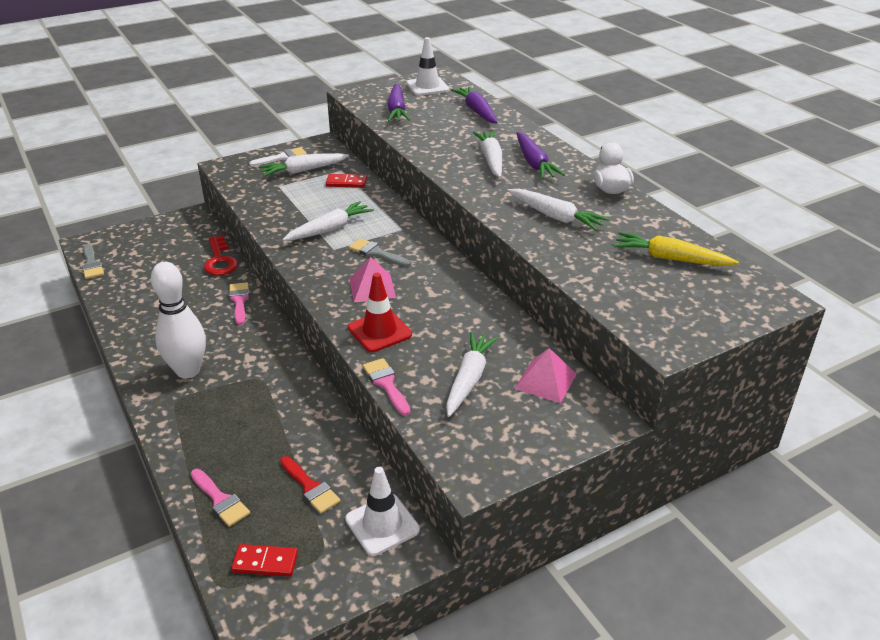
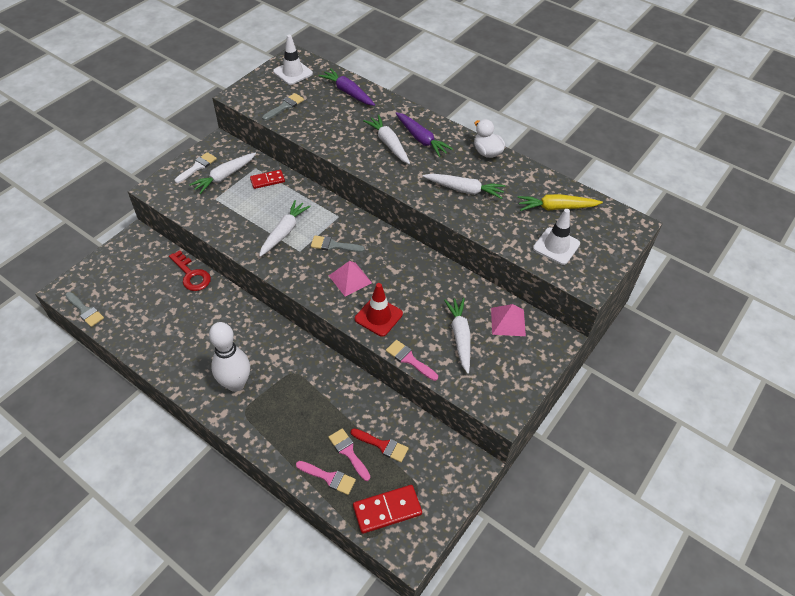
camera: 25 degrees left, 15 degrees up
pink brush [229,282,249,325] -> pink brush moved to [328,428,370,481]
red domino [231,544,298,577] -> red domino [353,485,422,534], size x1.53
white traffic cone [345,467,420,556] -> white traffic cone moved to [533,209,580,265]
purple carrot [388,84,410,122] -> grey brush [262,93,304,121]

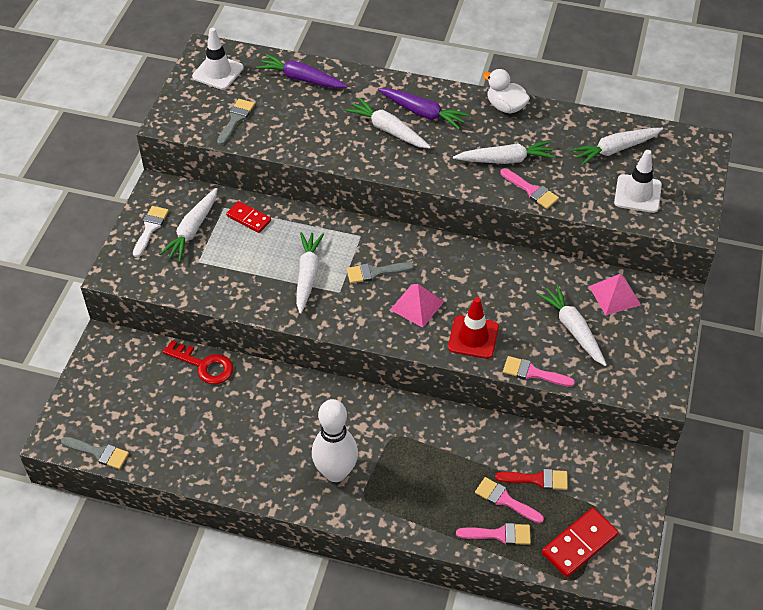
camera: 20 degrees left, 0 degrees up
red domino [250,170,285,189] -> red domino turned 75 degrees clockwise [226,201,271,233]
yellow carrot [517,194,603,211] -> white carrot [570,128,663,166]
none -> pink brush [500,168,559,209]

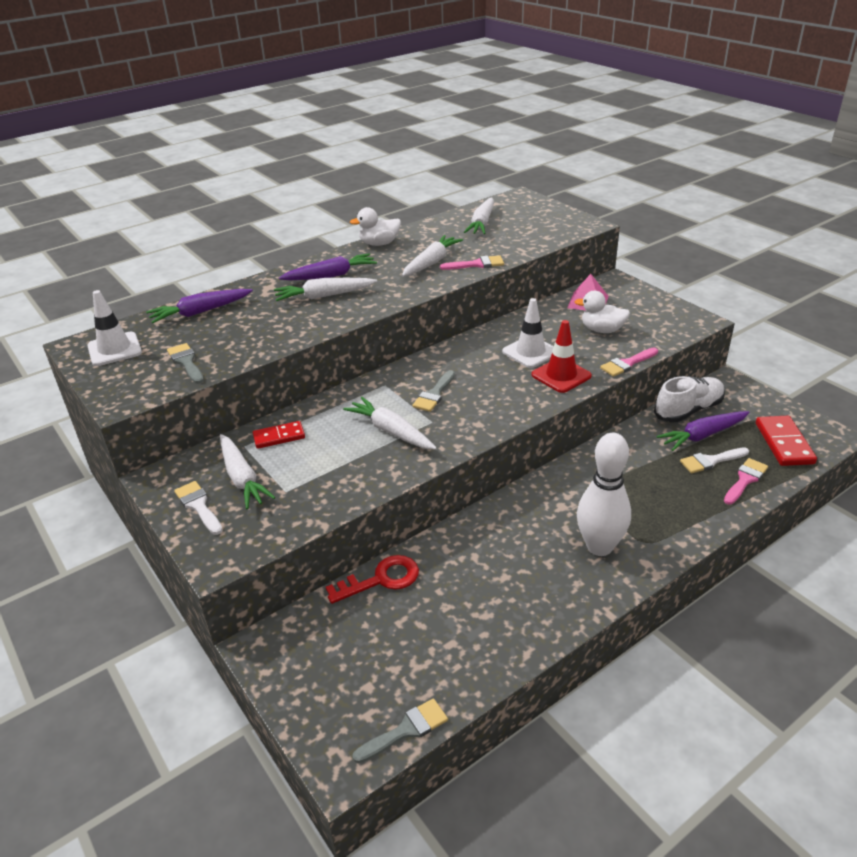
camera: 50 degrees left, 15 degrees down
pink pyramid [390,284,444,328] -> none
pink brush [475,477,544,523] -> white brush [680,447,749,473]
red brush [495,469,568,490] -> purple carrot [656,411,750,451]
white carrot [537,285,607,366] -> white duck [574,291,630,333]
white traffic cone [614,150,662,213] -> white traffic cone moved to [502,298,554,368]
none -> white shoe [654,376,725,422]

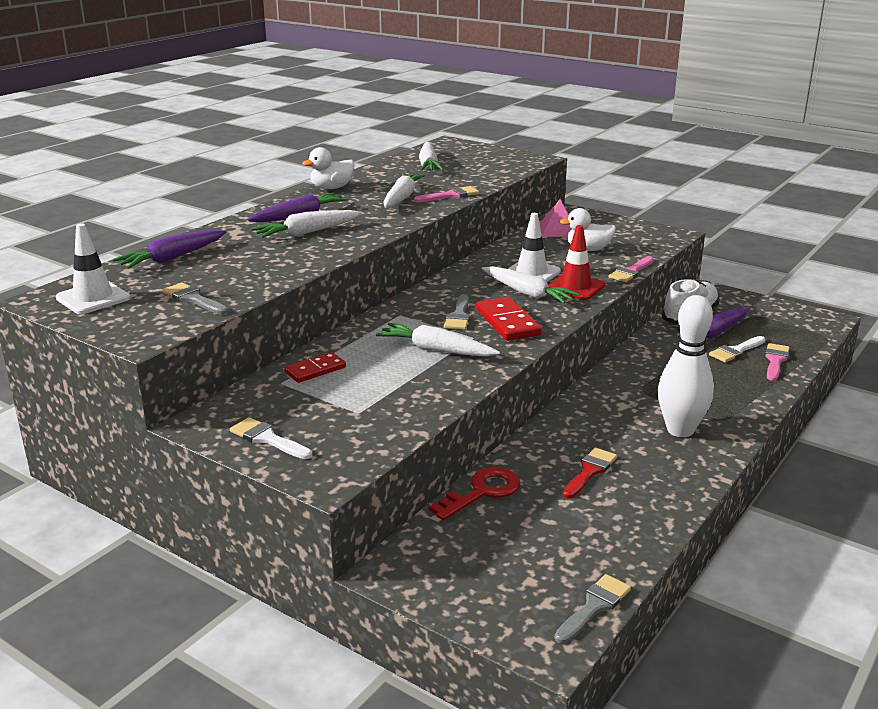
camera: 20 degrees left, 10 degrees down
white carrot [220,434,276,509] -> white carrot moved to [482,266,580,303]
red domino [756,416,817,466] -> red domino moved to [476,297,542,341]
none -> red brush [563,448,617,498]

